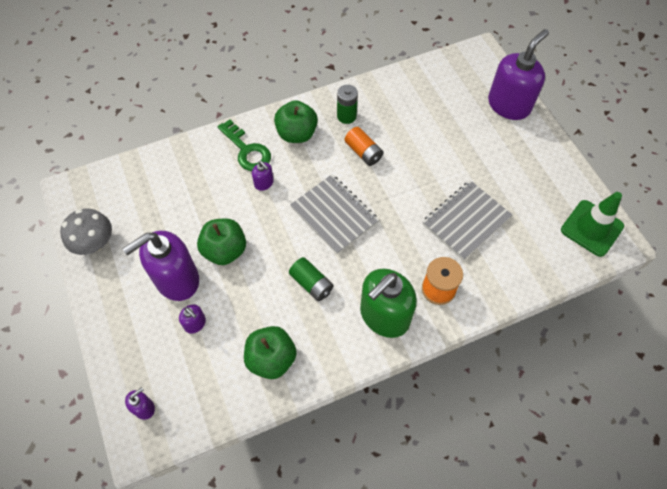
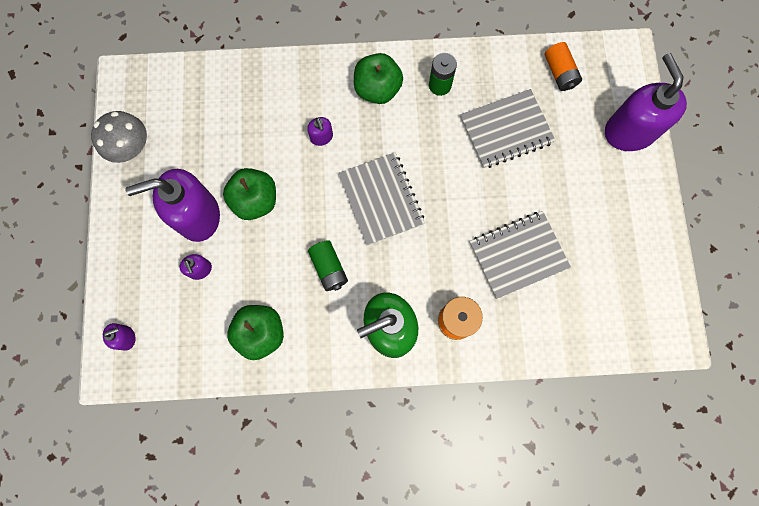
camera: 20 degrees right, 15 degrees up
green key [218,120,271,171] -> none
orange battery [345,127,383,166] -> orange battery moved to [545,42,582,91]
purple soap dispenser [488,29,549,120] -> purple soap dispenser turned 75 degrees counterclockwise [605,53,687,151]
green traffic cone [561,192,624,257] -> none
none -> grey notebook [460,89,556,168]

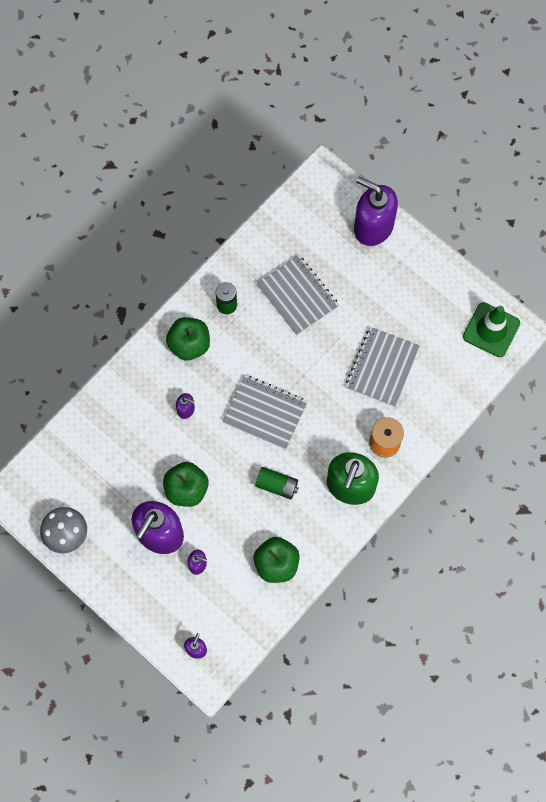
camera: 45 degrees left, 5 degrees down
grey notebook [460,89,556,168] -> grey notebook turned 60 degrees counterclockwise [257,255,339,335]
orange battery [545,42,582,91] -> none
none -> green traffic cone [463,302,520,357]

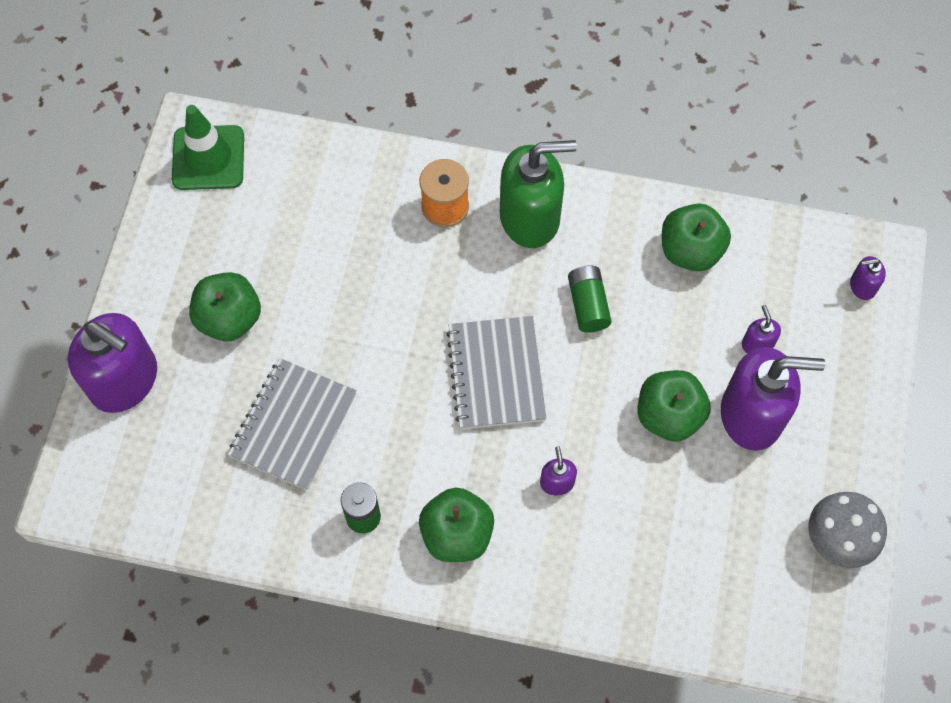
camera: 120 degrees left, 5 degrees down
grey notebook [346,327,420,407] -> none
purple soap dispenser [354,177,398,246] -> purple soap dispenser turned 60 degrees counterclockwise [68,313,157,413]
none -> green apple [189,272,261,341]

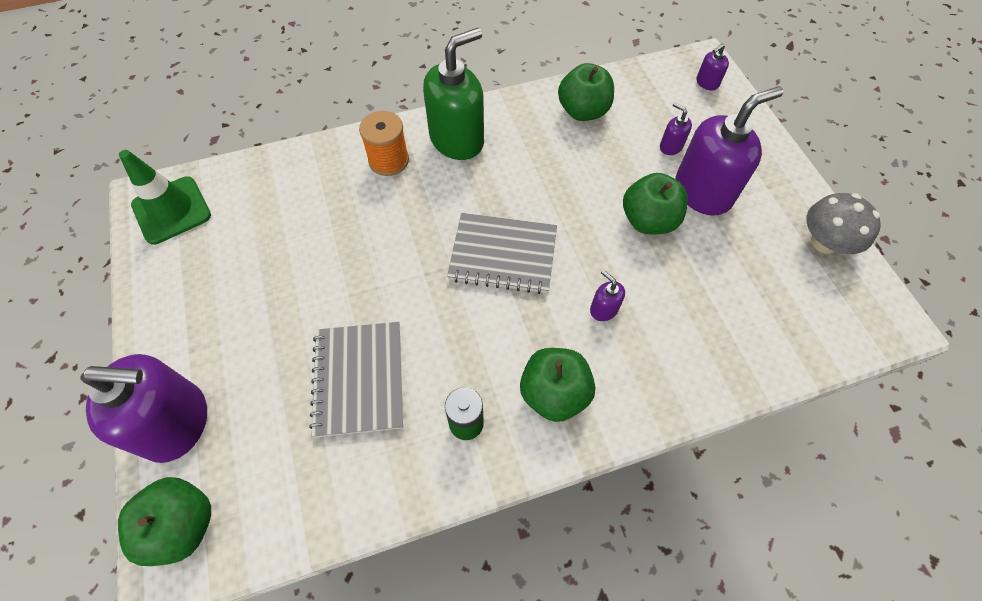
camera: 30 degrees left, 5 degrees down
green apple [189,272,261,341] -> green apple moved to [118,477,211,566]
grey notebook [446,316,547,429] -> grey notebook turned 45 degrees counterclockwise [447,213,557,294]
green battery [568,265,612,333] -> none

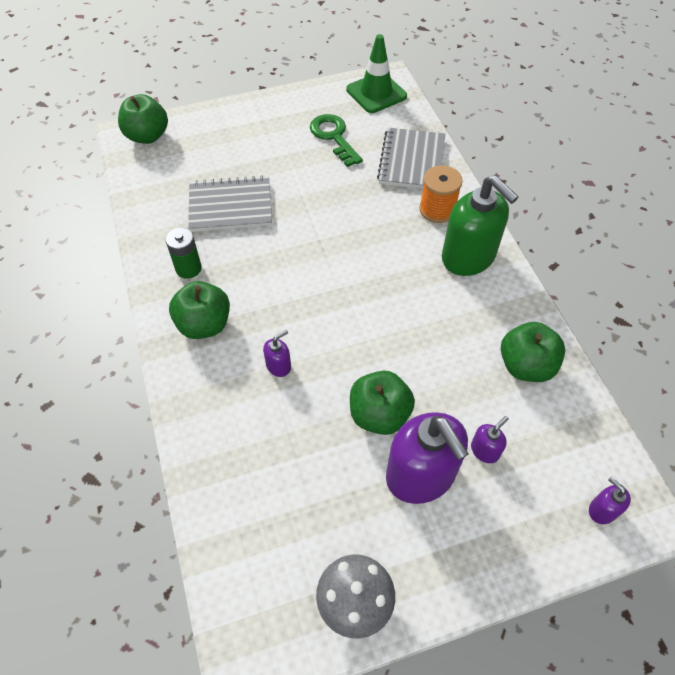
camera: 90 degrees right, 5 degrees down
purple soap dispenser [81,354,207,463] -> none
grey notebook [447,213,557,294] -> grey notebook moved to [377,128,445,189]
none -> green key [310,114,363,167]

